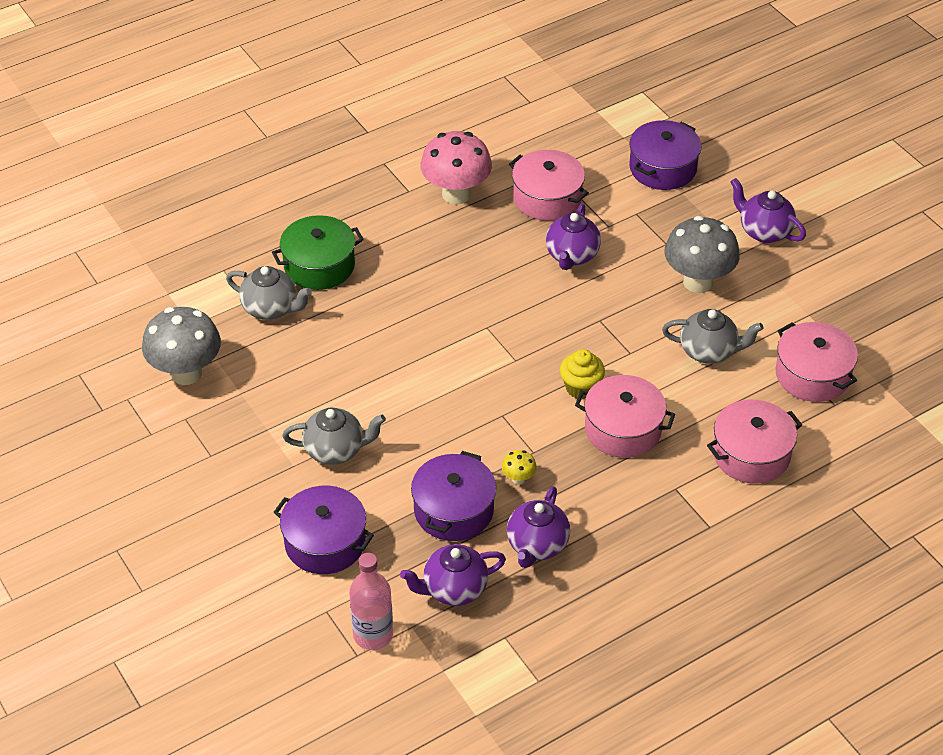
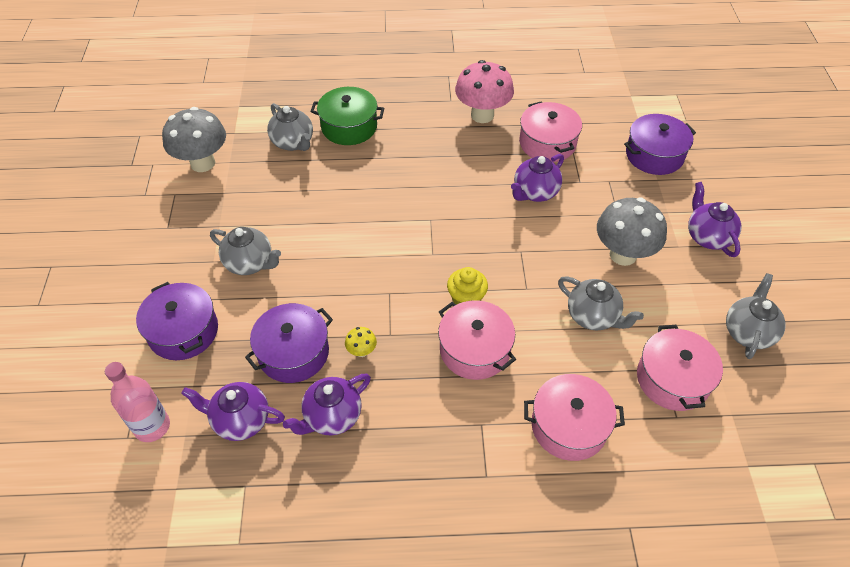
camera: 30 degrees right, 5 degrees up
none -> grey teapot [726,273,786,359]

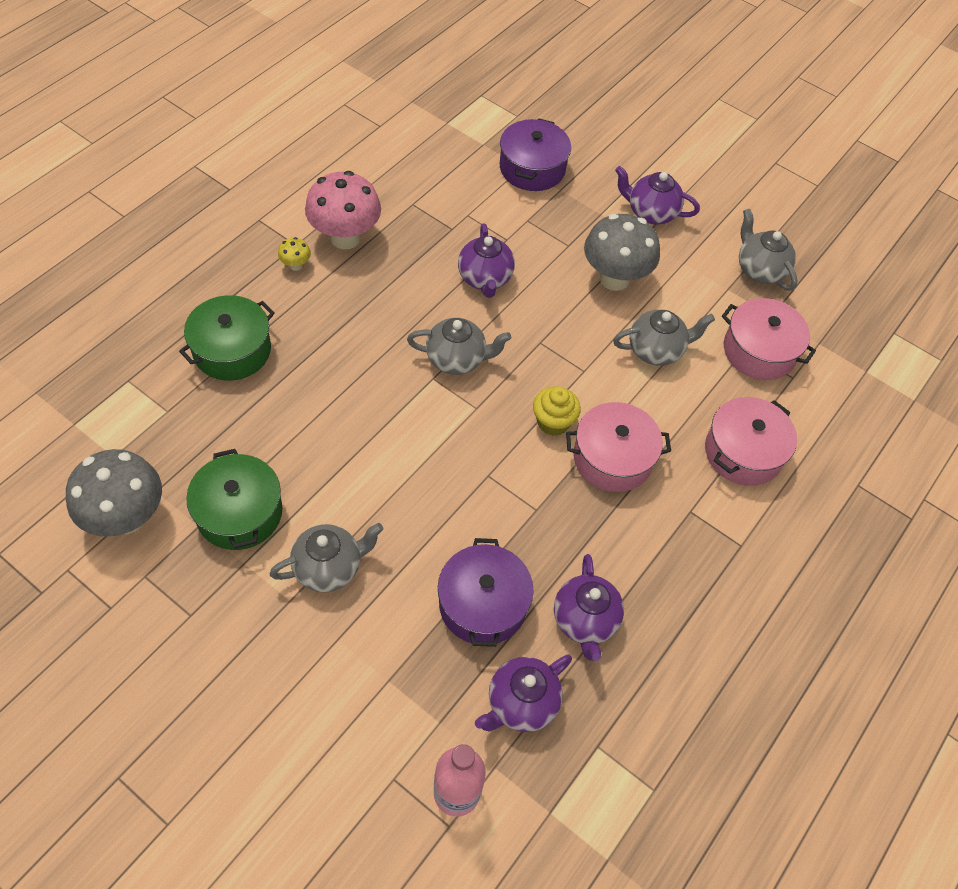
camera: 55 degrees left, 5 degrees up
purple pot [136,282,218,360] -> none
grey teapot [267,103,313,151] -> grey teapot moved to [407,318,511,375]
yellow mushroom [345,327,377,357] -> yellow mushroom moved to [278,237,311,271]
pink pot [519,101,582,162] -> none
none -> green pot [186,449,282,550]

